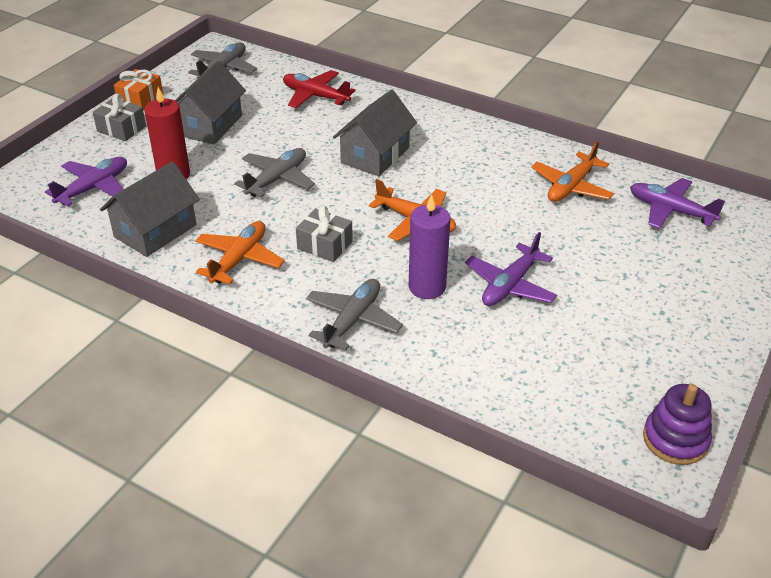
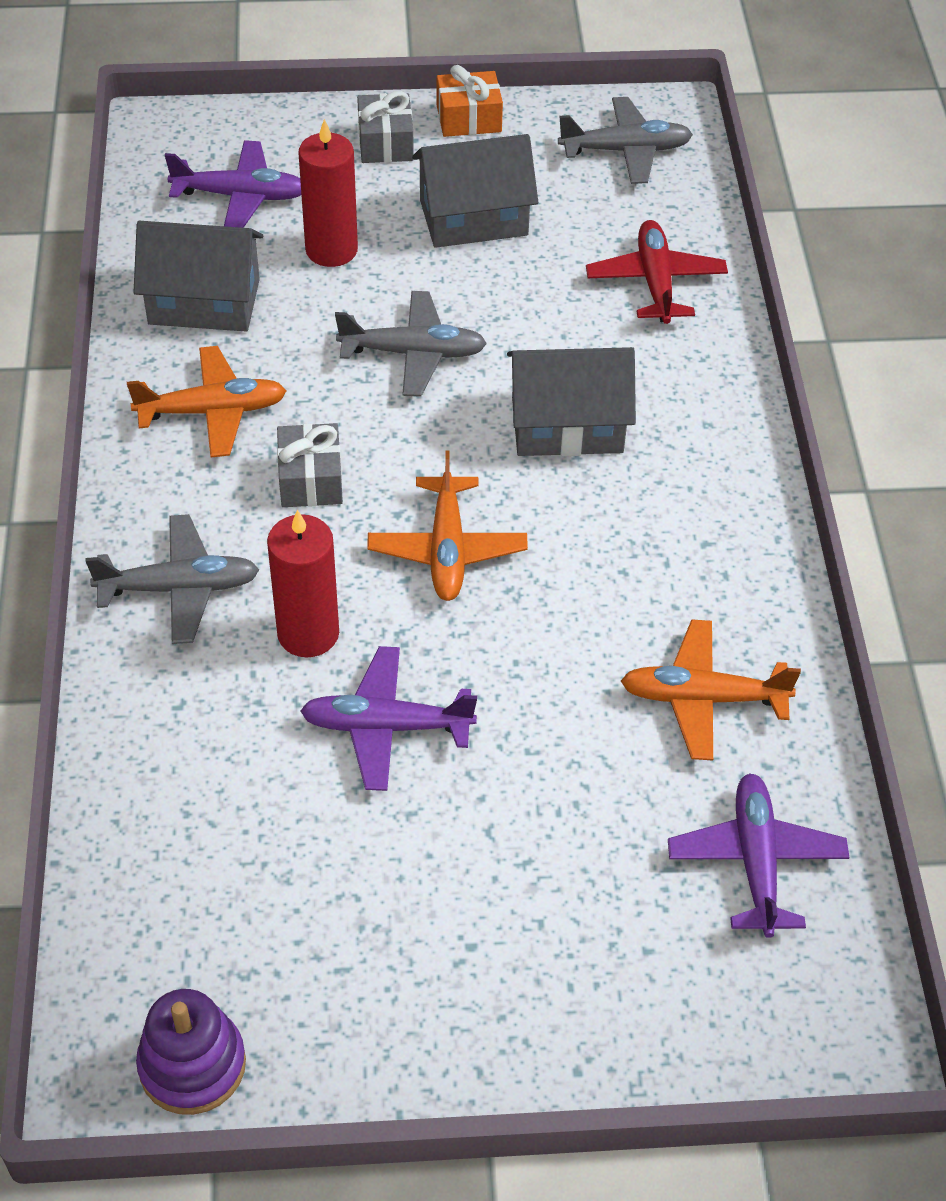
camera: 55 degrees right, 10 degrees up
purple candle [409,194,451,299] -> red candle [267,509,339,657]

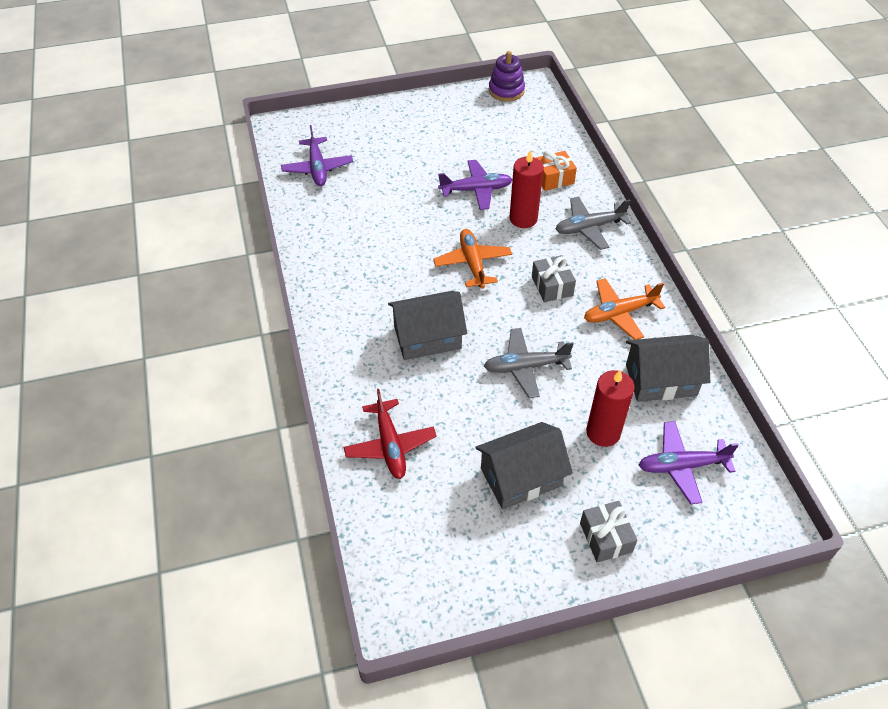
camera: 170 degrees right, 0 degrees up
orange gift [437,65,503,137] -> orange gift moved to [536,151,577,191]
grey plane [558,97,693,184] -> none
orange plane [621,619,801,761] -> none

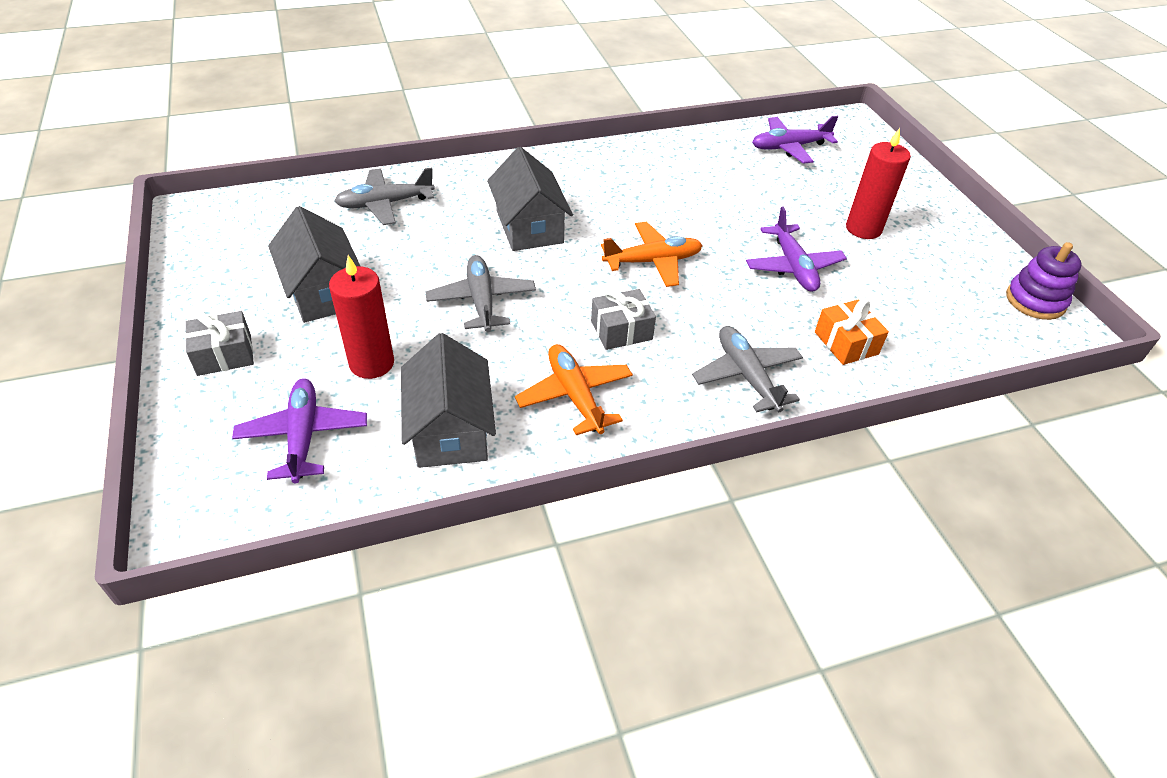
camera: 85 degrees right, 5 degrees down
red plane [344,389,437,479] -> grey plane [334,168,435,225]
red candle [510,150,544,228] -> red candle moved to [846,128,911,239]

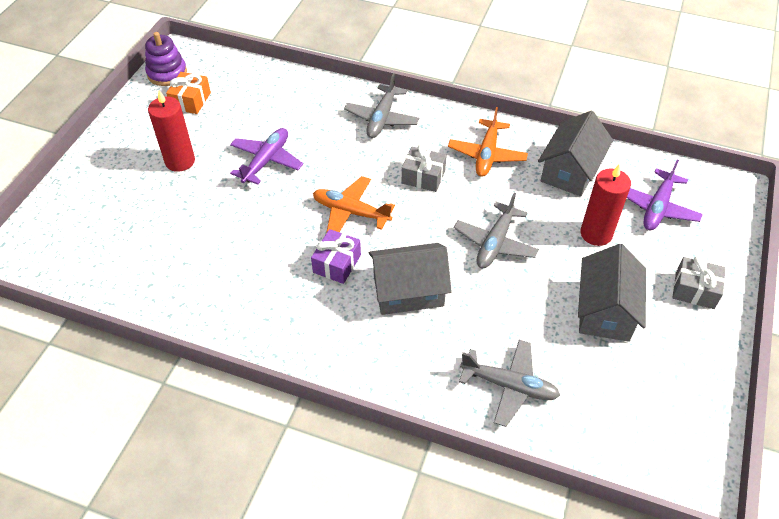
camera: 140 degrees left, 5 degrees up
grey house [487,147,573,251] -> grey house turned 60 degrees clockwise [369,243,452,315]
purple plane [752,115,838,164] -> none
orange gift [815,300,889,365] -> orange gift moved to [166,72,211,114]
none -> purple gift [311,229,361,284]

